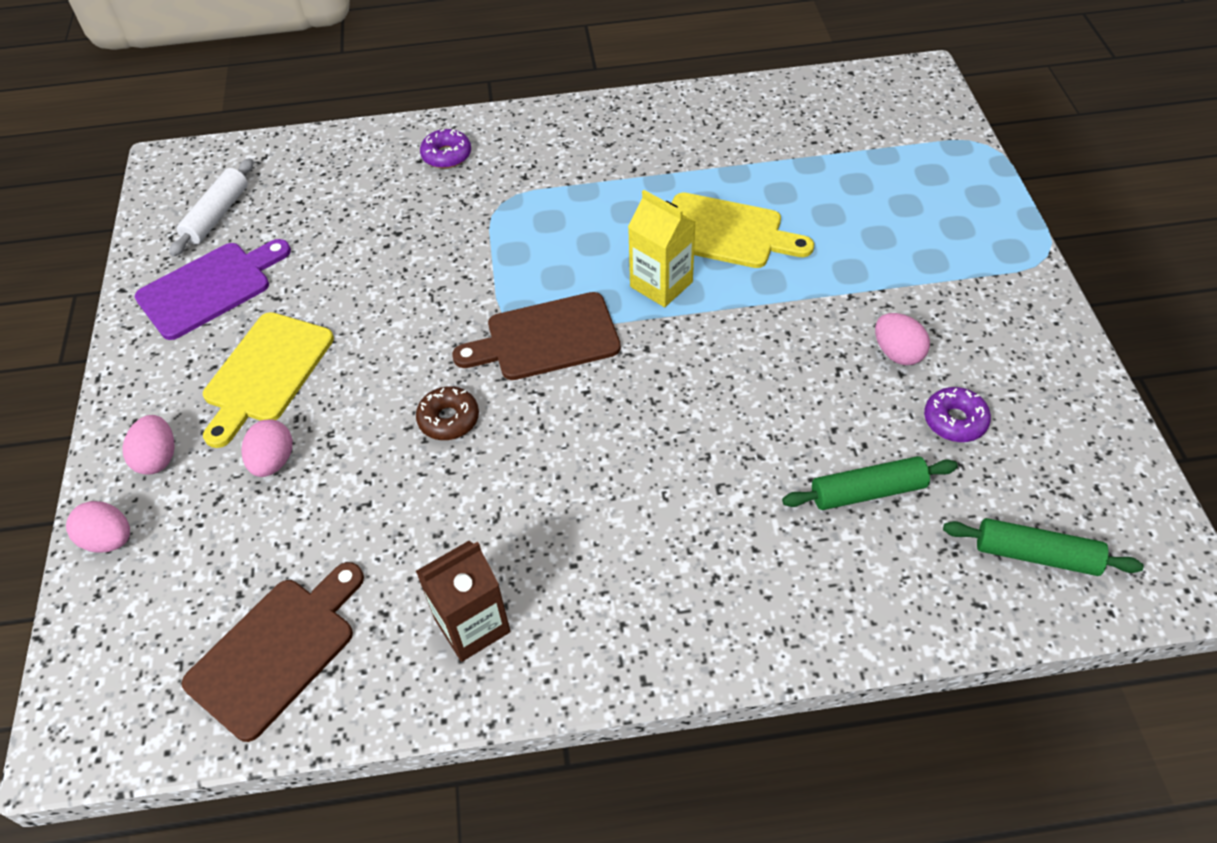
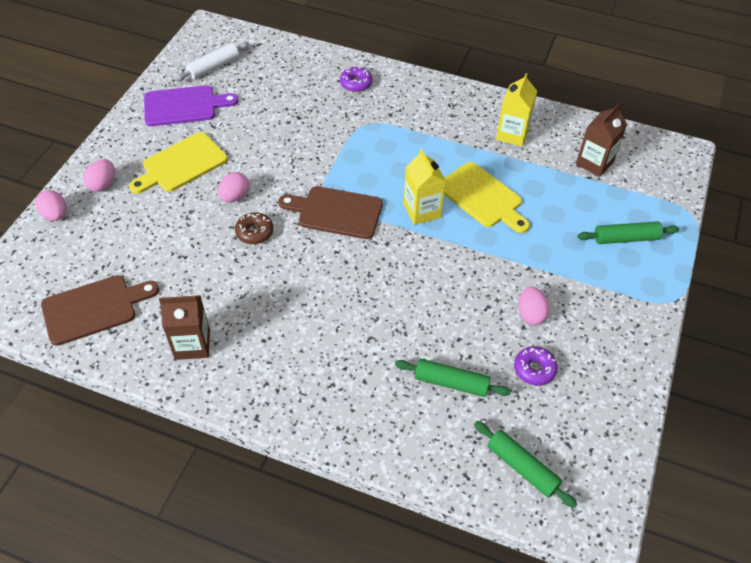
camera: 25 degrees right, 0 degrees up
pink egg [242,419,293,477] -> pink egg moved to [218,172,249,203]
none -> yellow carton [496,73,537,147]
none -> brown carton [576,103,627,177]
none -> green rolling pin [577,221,679,244]

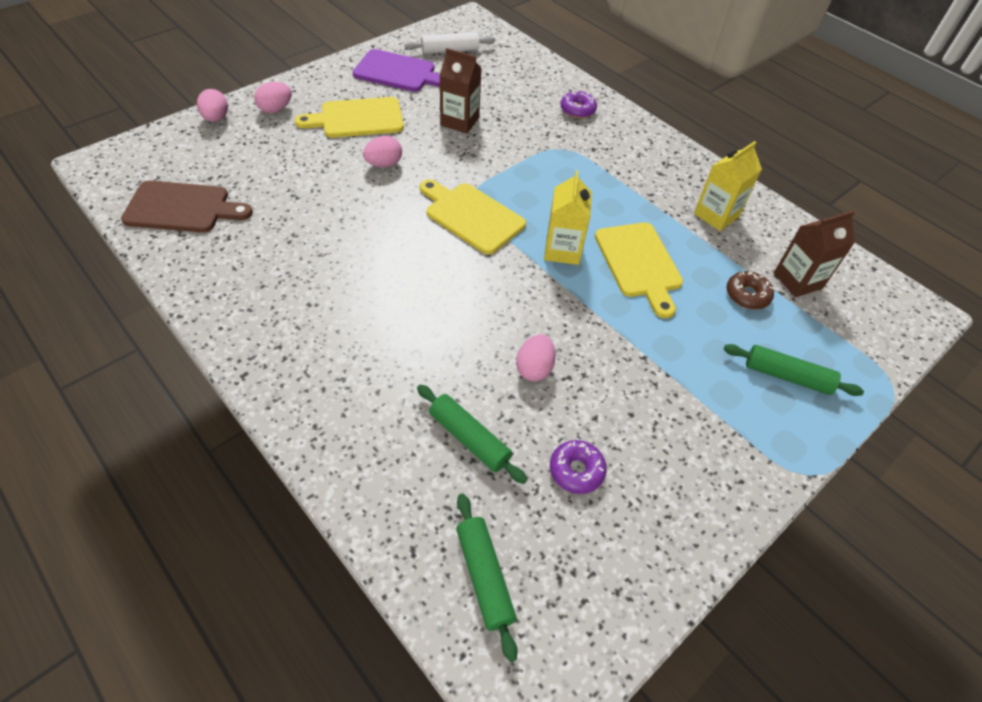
camera: 25 degrees right, 0 degrees up
brown carton [159,295,210,360] -> brown carton moved to [439,48,482,133]
brown donut [235,212,273,244] -> brown donut moved to [727,271,774,309]
brown cutting board [278,186,383,239] -> yellow cutting board [420,179,526,254]
pink egg [518,287,550,325] -> pink egg moved to [516,334,556,381]

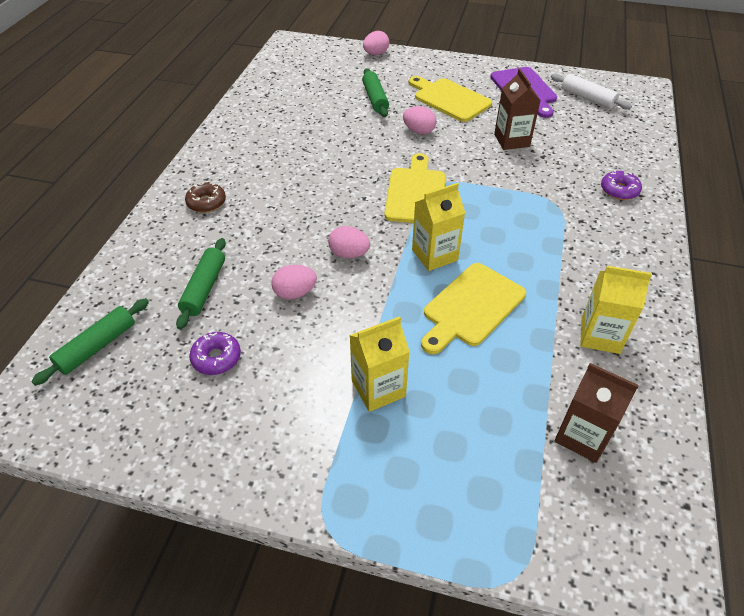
camera: 60 degrees right, 5 degrees down
brown cutting board [121,181,253,233] -> none
pink egg [254,82,292,113] -> pink egg moved to [328,226,370,258]
green rolling pin [724,344,864,396] -> green rolling pin moved to [362,68,389,117]
brown donut [727,271,774,309] -> brown donut moved to [185,182,226,213]
none -> yellow carton [349,316,410,412]

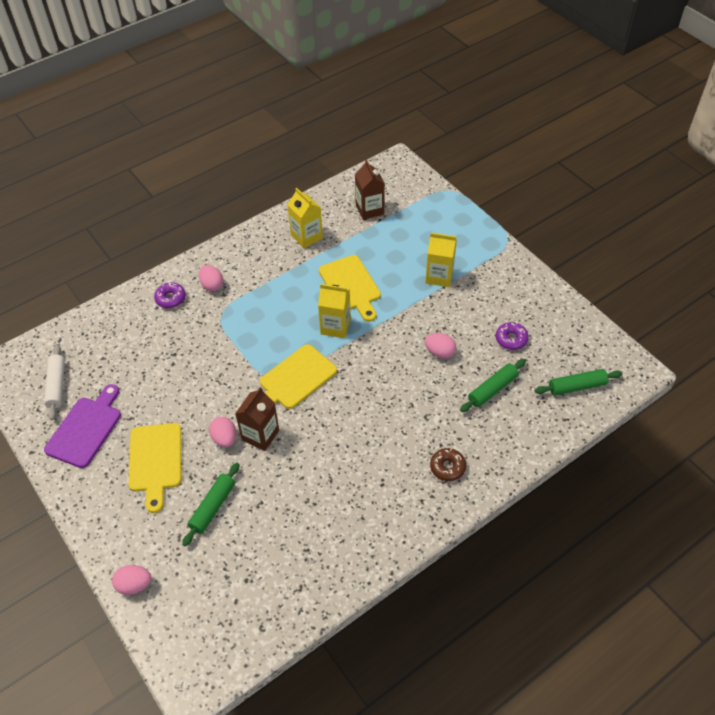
camera: 140 degrees left, 5 degrees up
pink egg [328,226,370,258] -> pink egg moved to [199,265,223,292]
yellow cutting board [421,263,526,354] -> yellow cutting board turned 75 degrees clockwise [319,255,381,322]
brown carton [494,69,541,150] -> brown carton moved to [235,387,279,451]

